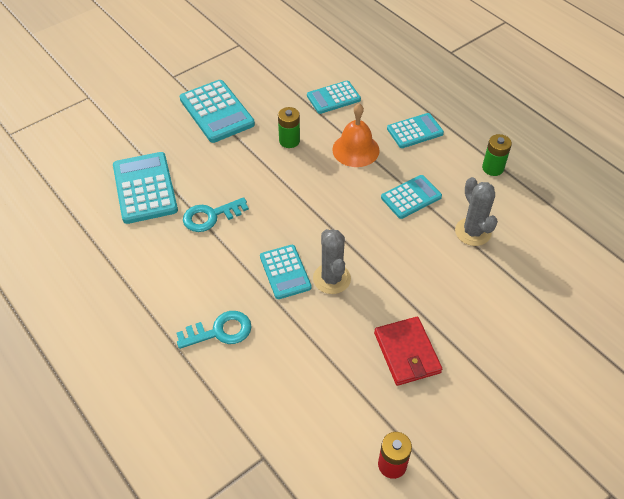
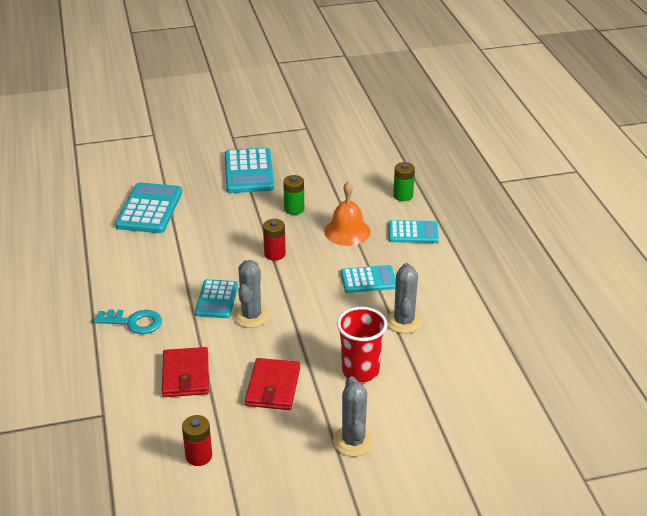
camera: 25 degrees right, 15 degrees down
turquoise key [183,197,249,232] -> none
turquoise calculator [307,81,361,114] -> none
green battery [482,134,512,176] -> green battery moved to [393,162,415,201]
none -> red wallet [162,347,209,397]
none -> red battery [263,219,286,261]
none -> grey cactus [333,376,374,456]
none -> red cup [337,307,387,382]

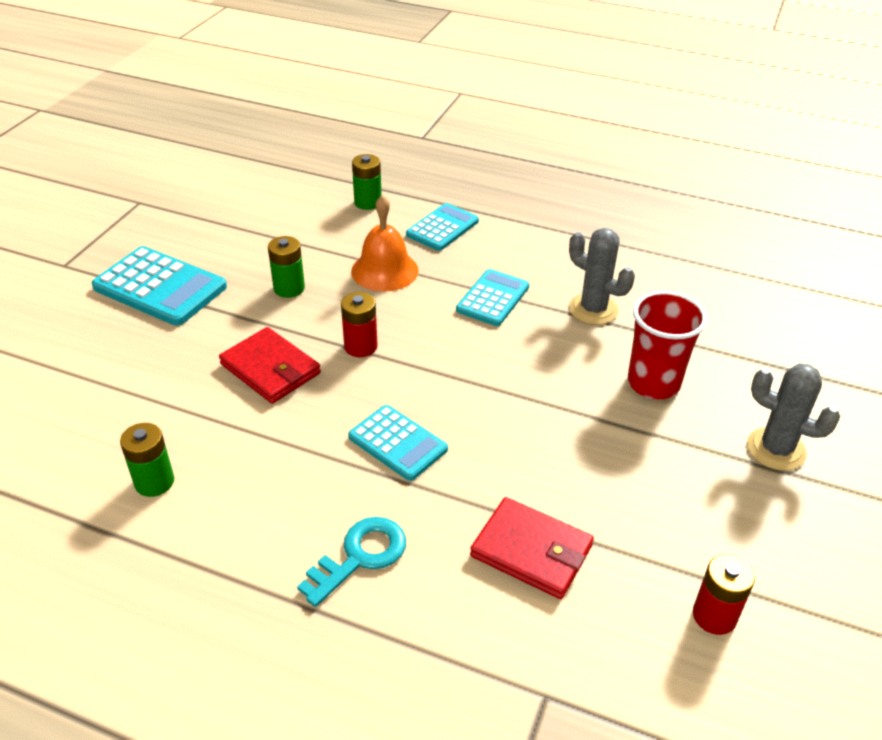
camera: 55 degrees left, 5 degrees up
turquoise calculator [115,182,182,233] -> none
grey cactus [234,260,270,328] -> none
red wallet [245,358,300,410] -> red wallet moved to [219,327,321,404]
none -> green battery [120,423,174,497]

